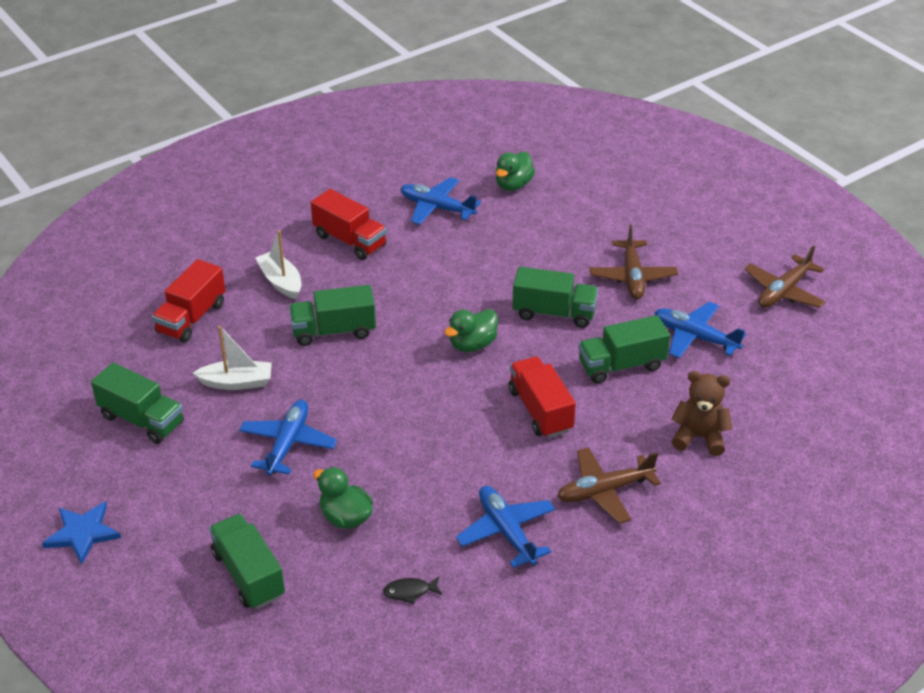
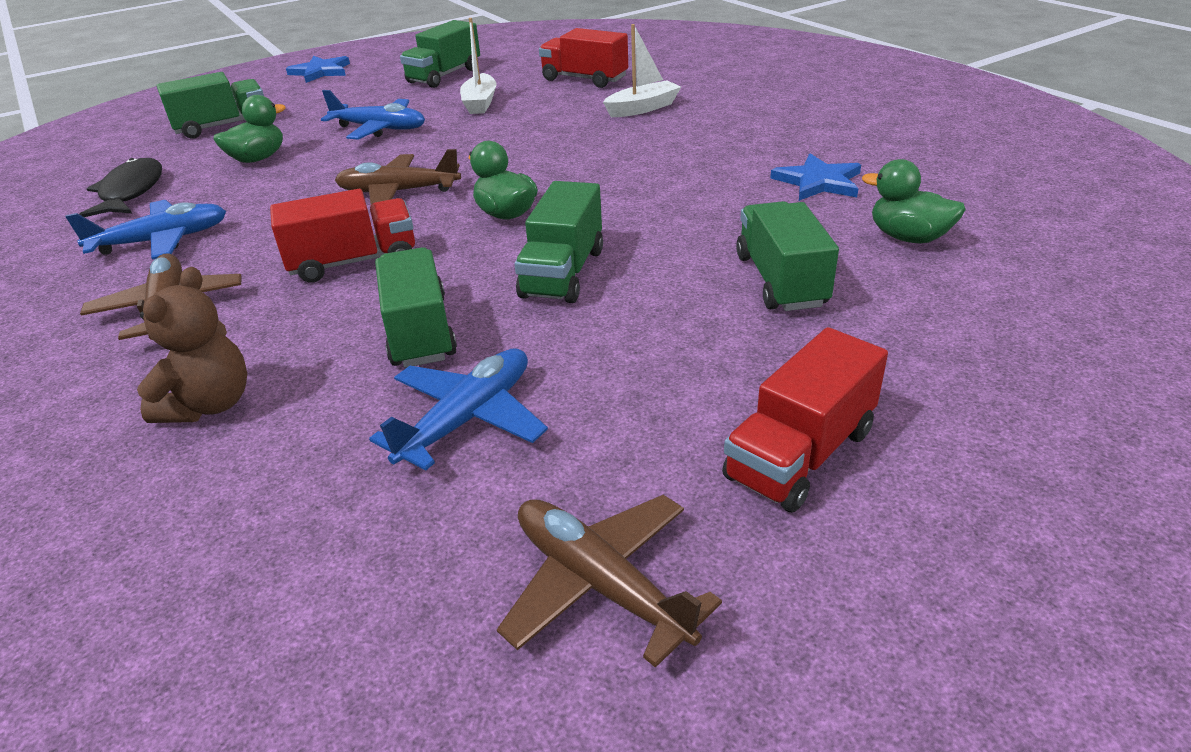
camera: 95 degrees right, 5 degrees down
green truck [289,285,376,346] -> green truck moved to [736,201,839,311]
red truck [311,189,387,260] -> red truck moved to [722,327,888,513]
black fish [383,576,442,604] -> black fish [79,158,162,217], size x1.97
blue plane [400,177,481,225] -> blue star [770,154,861,201]
brown plane [590,225,678,299] -> brown plane moved to [335,149,461,204]

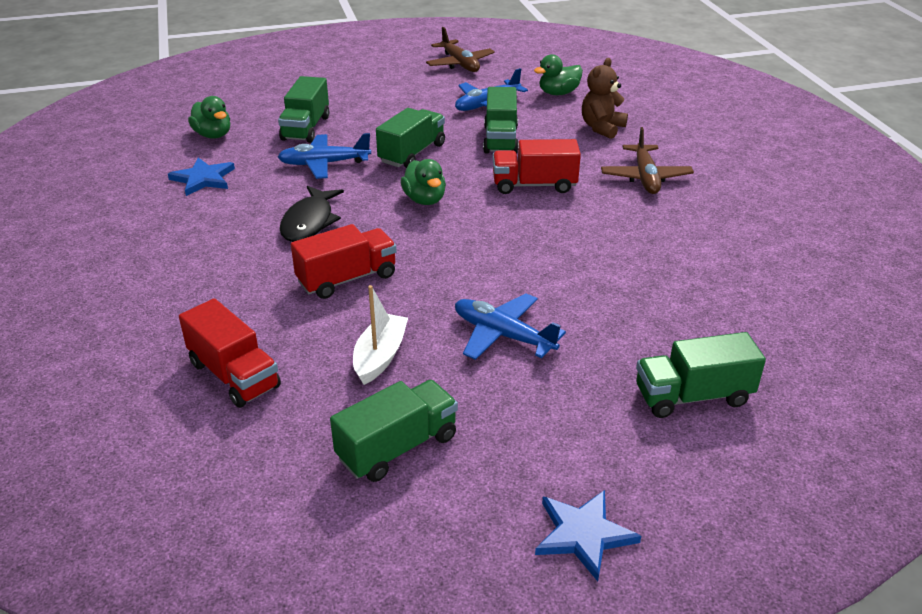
camera: 165 degrees left, 0 degrees up
blue plane [65,200,226,260] -> blue plane moved to [278,133,371,179]
black fish [79,158,162,217] -> black fish moved to [280,186,344,242]
green duck [214,95,286,163] -> green duck moved to [534,54,583,95]
brown plane [335,149,461,204] -> none
white boat [603,24,681,117] -> none
red truck [722,327,888,513] -> red truck moved to [291,224,397,299]

